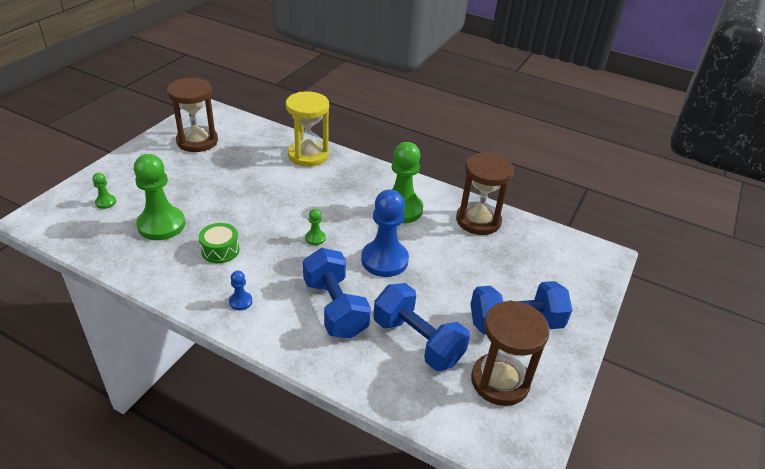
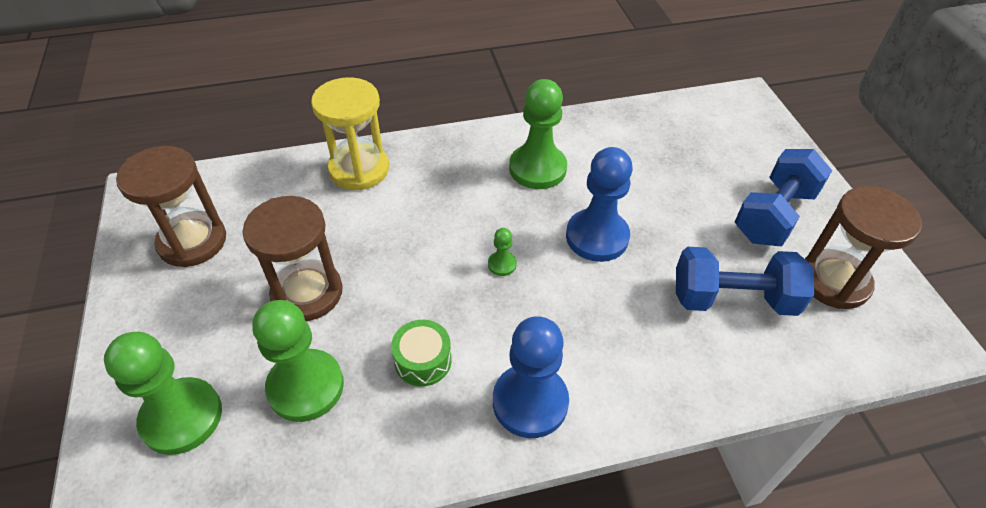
camera: 40 degrees left, 10 degrees up
green pawn [93,173,116,209] -> green pawn [104,332,222,455], size x2.26
blue pawn [229,271,252,310] -> blue pawn [493,316,569,438], size x2.26
blue dumbbell [303,248,371,338] -> none
brown hourglass [456,153,514,235] -> brown hourglass moved to [242,196,343,321]

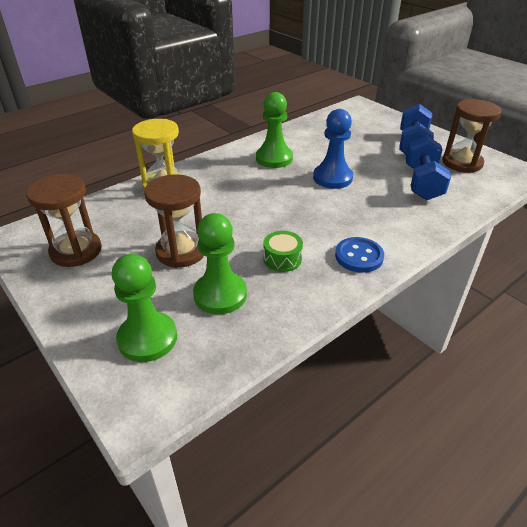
camera: 25 degrees left, 10 degrees down
green pawn [488,228,517,276] -> none
blue pawn [493,316,569,438] -> blue button [335,237,384,273]
blue dumbbell [676,247,814,316] -> blue dumbbell turned 60 degrees counterclockwise [406,136,451,200]

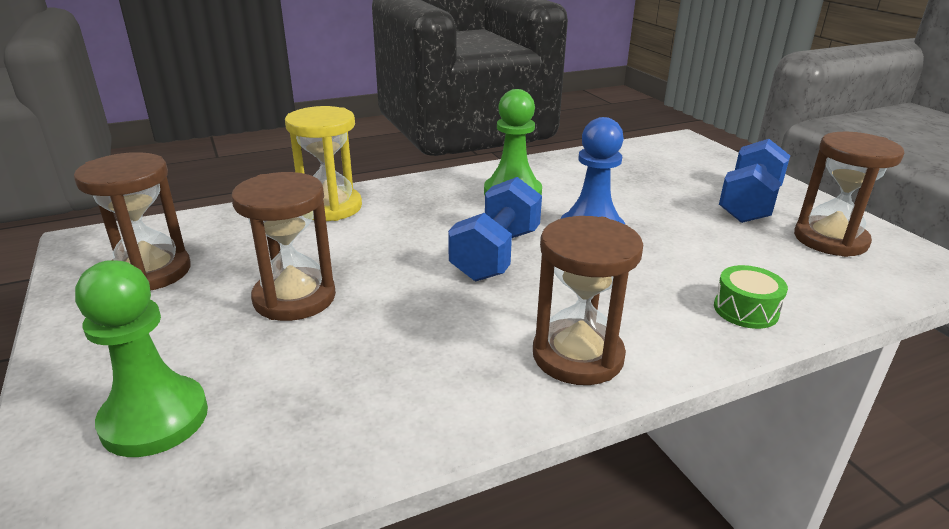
camera: 15 degrees right, 10 degrees down
green pawn [193,213,247,314] -> none
green drum [263,231,303,272] -> green drum moved to [714,265,788,329]
blue button [335,237,384,273] -> brown hourglass [533,216,643,385]
blue dumbbell [406,136,451,200] -> blue dumbbell moved to [448,177,542,282]

